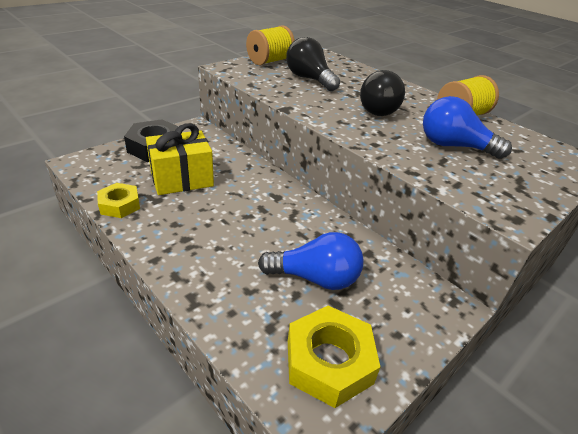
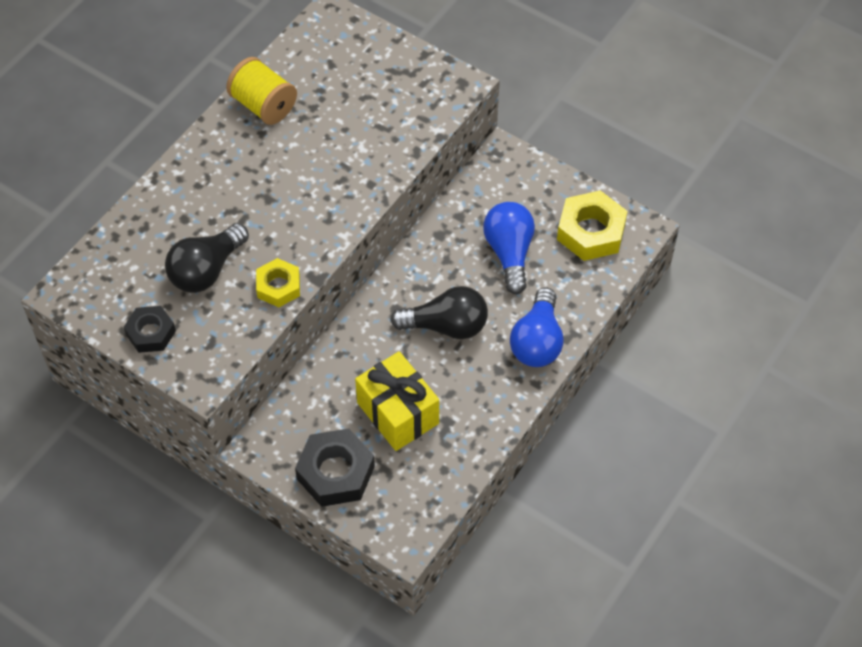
camera: 100 degrees left, 20 degrees up
yellow nut [97,183,140,218] -> yellow nut moved to [256,258,300,307]
yellow spool [246,25,295,65] -> black nut [124,306,176,353]
black light bulb [360,70,405,116] -> black light bulb moved to [390,286,488,339]
blue light bulb [423,96,512,159] -> blue light bulb moved to [510,288,564,367]

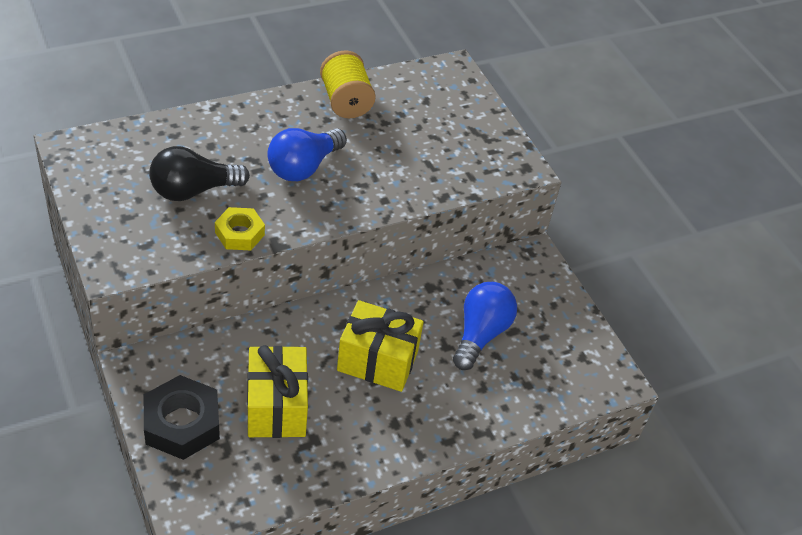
camera: 25 degrees right, 10 degrees down
black nut [124,306,176,353] -> none
black light bulb [390,286,488,339] -> yellow gift [337,300,424,392]
blue light bulb [510,288,564,367] -> blue light bulb moved to [267,128,347,181]
yellow nut [557,190,628,261] -> none

